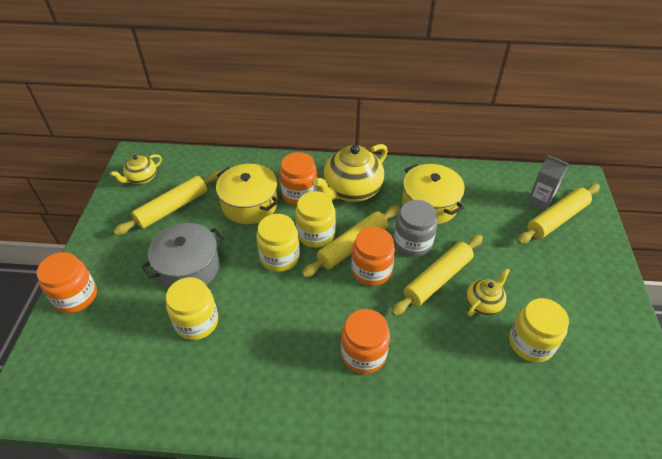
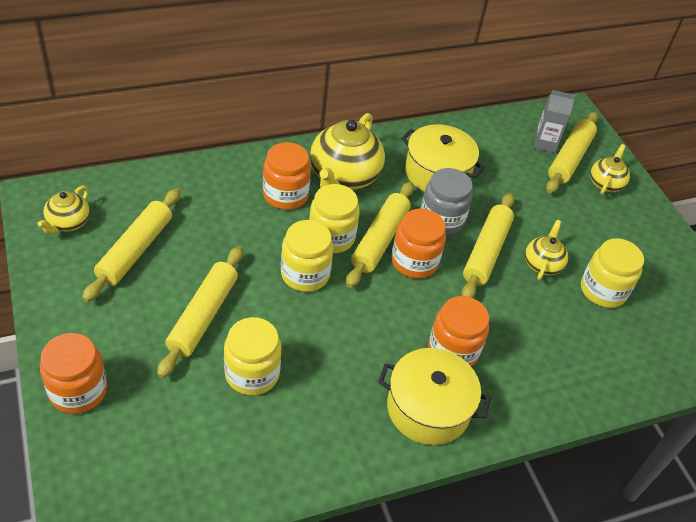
camera: 30 degrees left, 0 degrees up
grey pot [141,223,224,289] -> yellow rolling pin [157,246,243,378]
yellow pot [216,164,279,224] -> yellow pot moved to [378,348,491,445]
none -> yellow teapot [590,144,630,195]

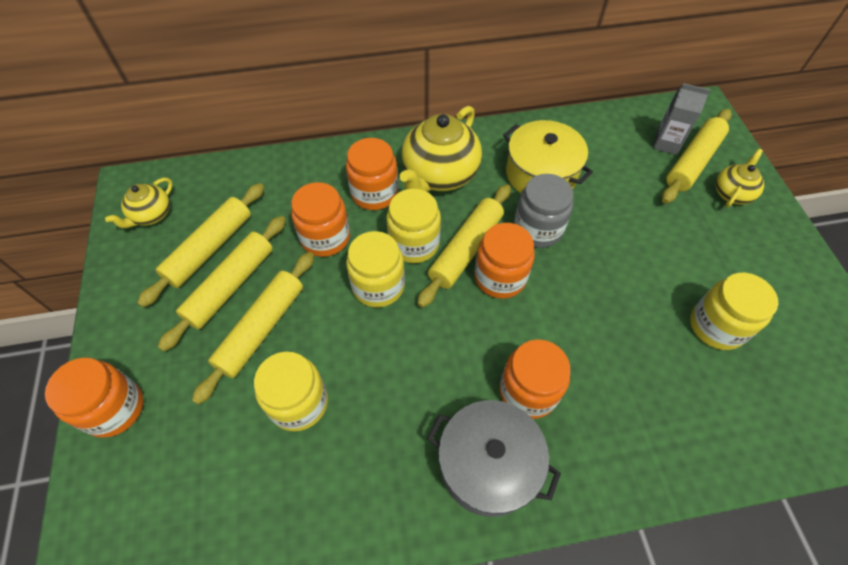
camera: 15 degrees right, 10 degrees up
yellow pot [378,348,491,445] -> grey pot [427,400,561,517]
yellow rolling pin [461,193,514,298] -> yellow rolling pin moved to [158,216,286,352]
yellow teapot [525,220,568,280] -> none
none -> orange jar [291,182,350,257]

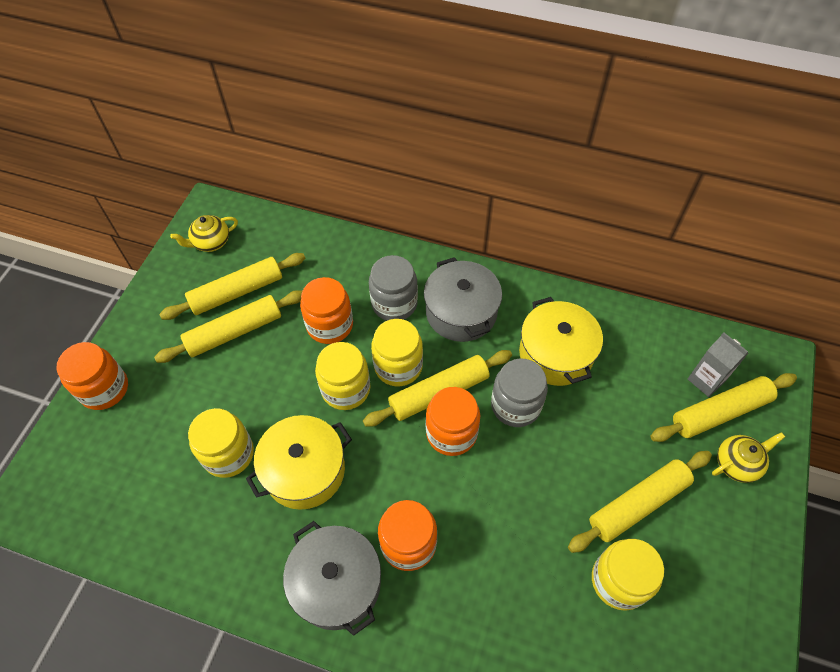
camera: 30 degrees right, 0 degrees up
yellow rolling pin [192,252,314,405] -> yellow rolling pin moved to [568,451,712,553]
orange jar [346,138,398,210] -> grey jar [369,255,418,321]
yellow teapot [399,106,482,192] -> grey pot [424,257,502,342]
none -> yellow pot [246,415,352,510]

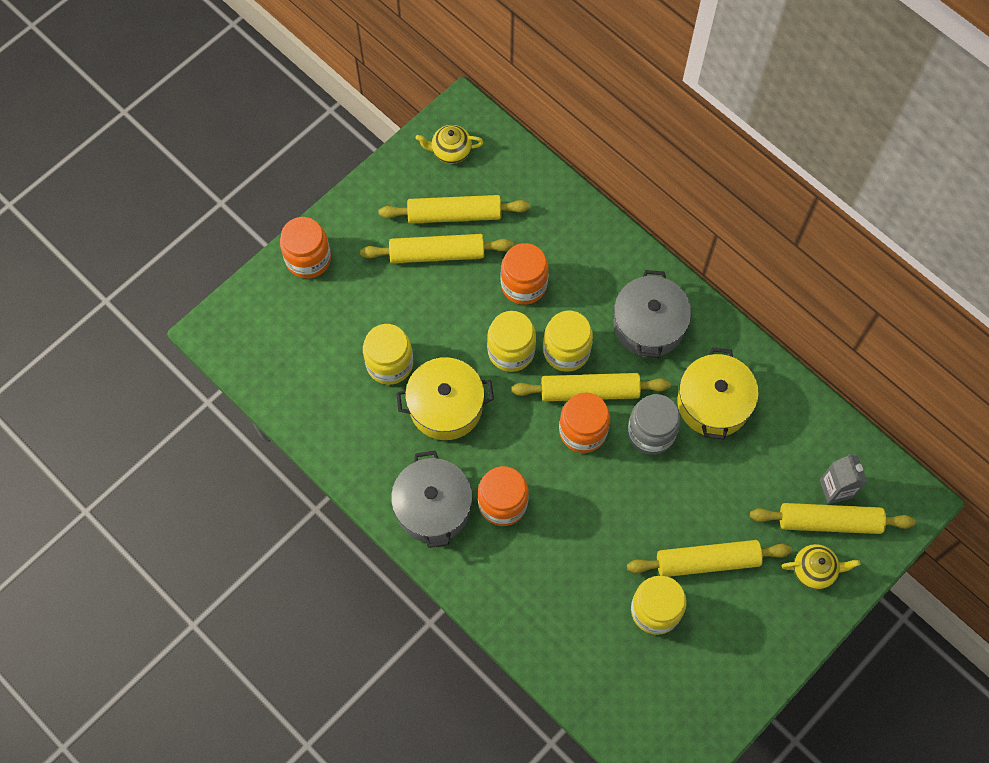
camera: 25 degrees right, 10 degrees up
grey jar [369,255,418,321] -> none

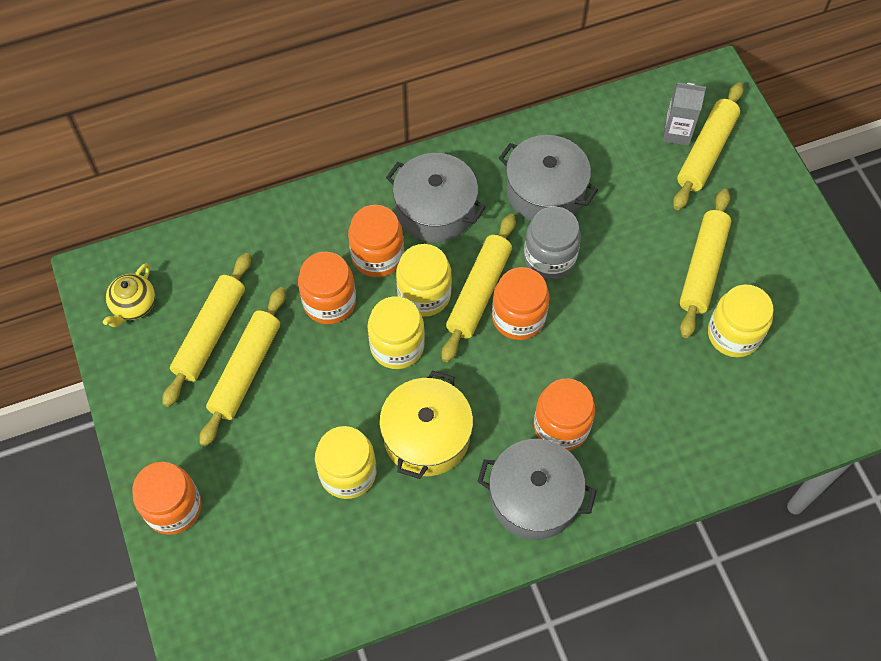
camera: 65 degrees left, 5 degrees down
yellow pot [678,348,759,440] -> grey pot [499,135,598,221]
yellow teapot [782,544,860,589] -> none
none -> orange jar [348,205,404,277]

